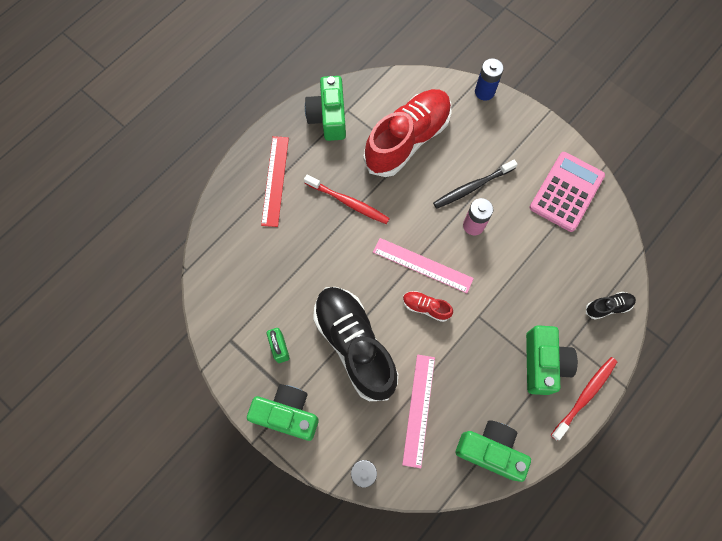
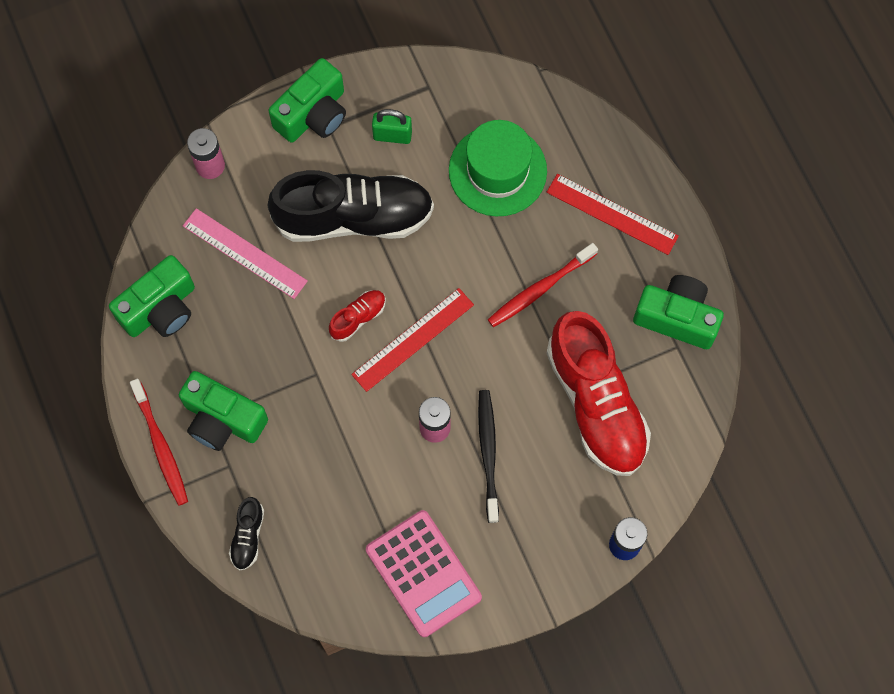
camera: 115 degrees right, 0 degrees up
pink ruler [373,238,474,293] -> red ruler [351,288,474,392]
none -> green hat [449,120,547,216]

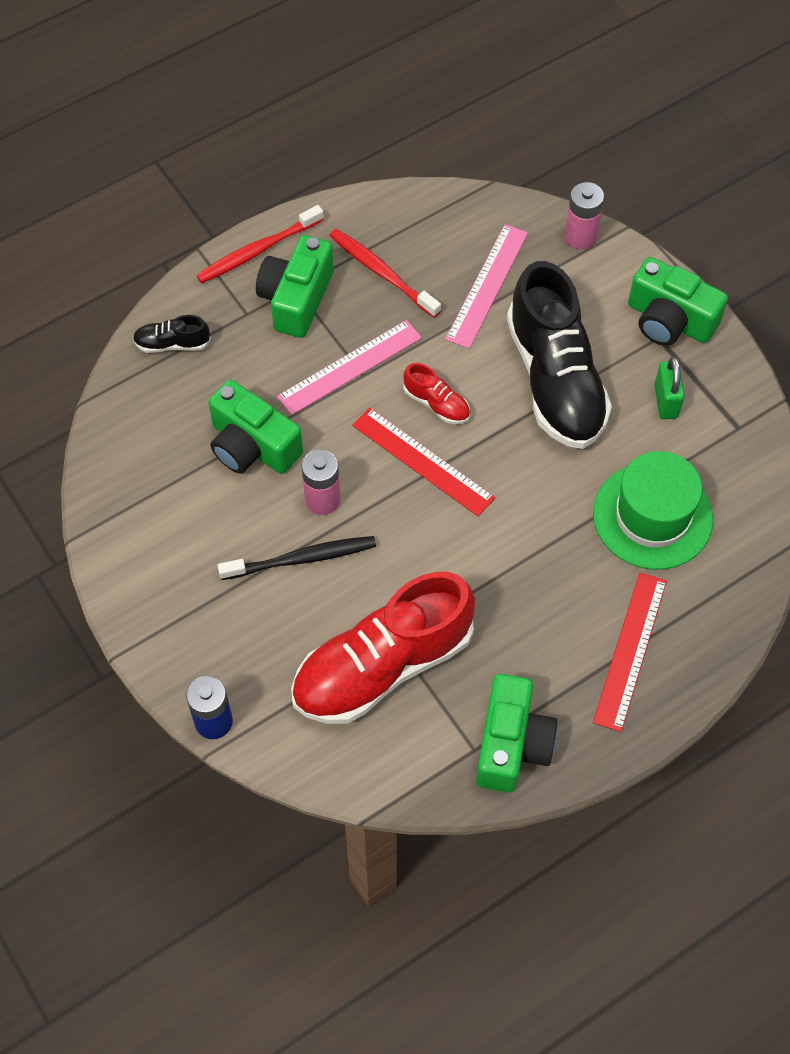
camera: 80 degrees right, 10 degrees down
green camera [109,255,195,337] -> green camera moved to [208,380,303,474]
pink calculator [366,510,482,637] -> none
red toothbrush [487,243,598,327] -> red toothbrush moved to [329,229,441,318]
none -> pink ruler [277,320,422,415]

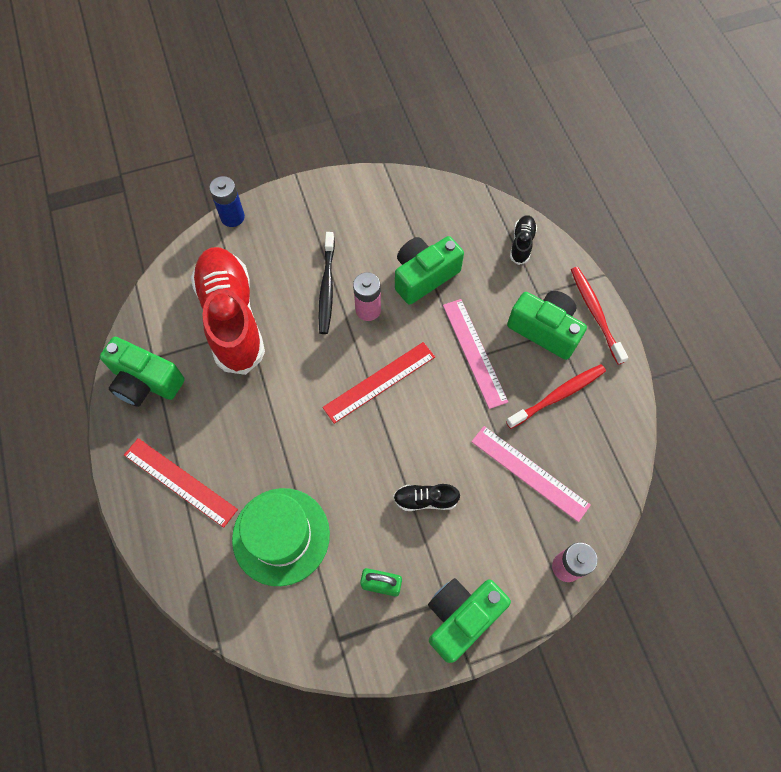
camera: 105 degrees right, 5 degrees up
red shoe [403,363,470,424] -> none
black shoe [507,261,612,449] -> black shoe [393,484,460,511], size x0.42

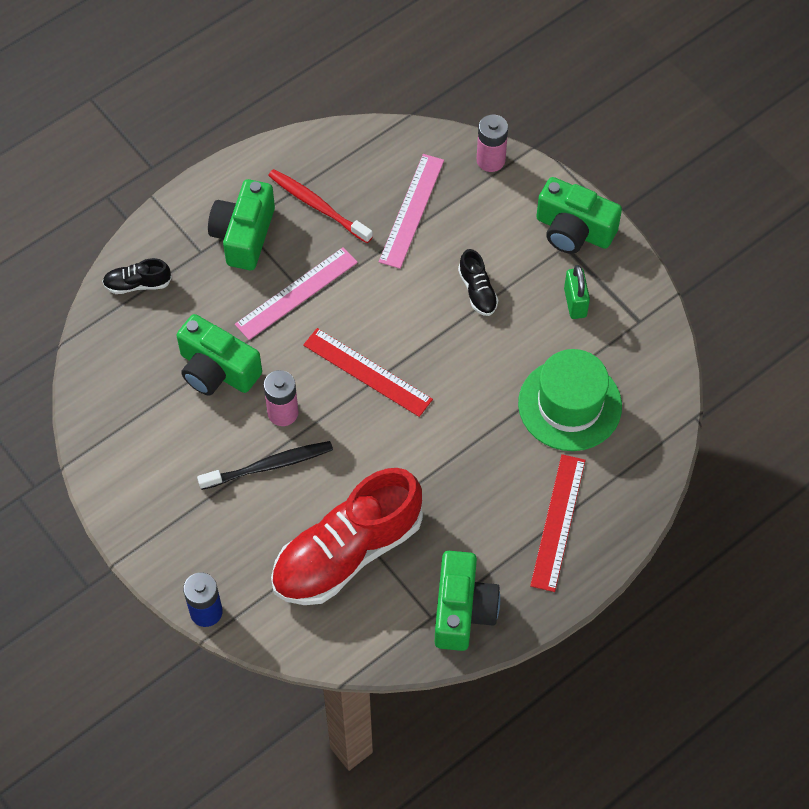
camera: 110 degrees left, 5 degrees down
red toothbrush [571,267,628,365] -> none

